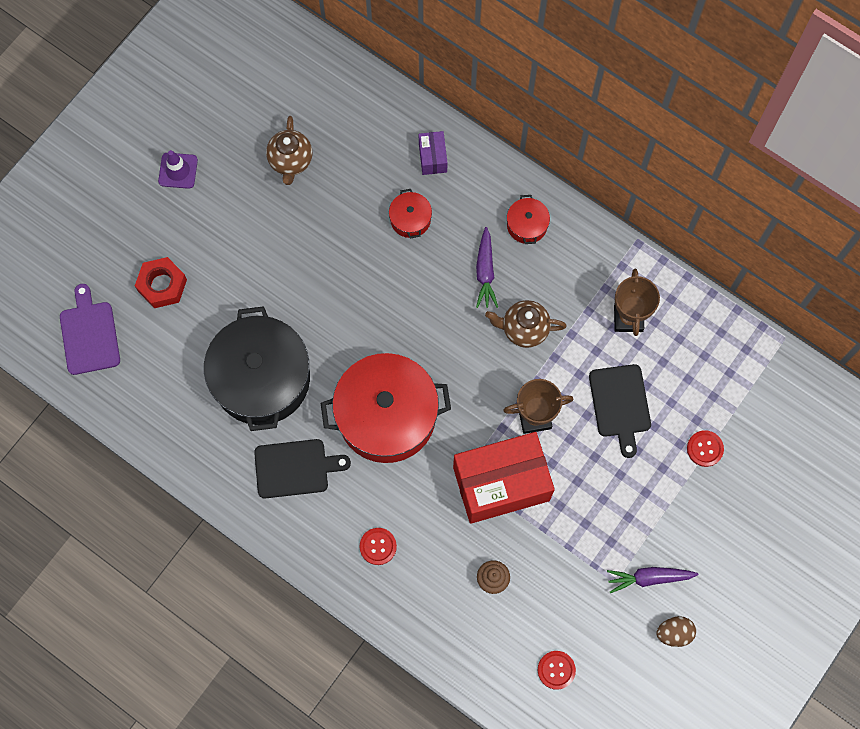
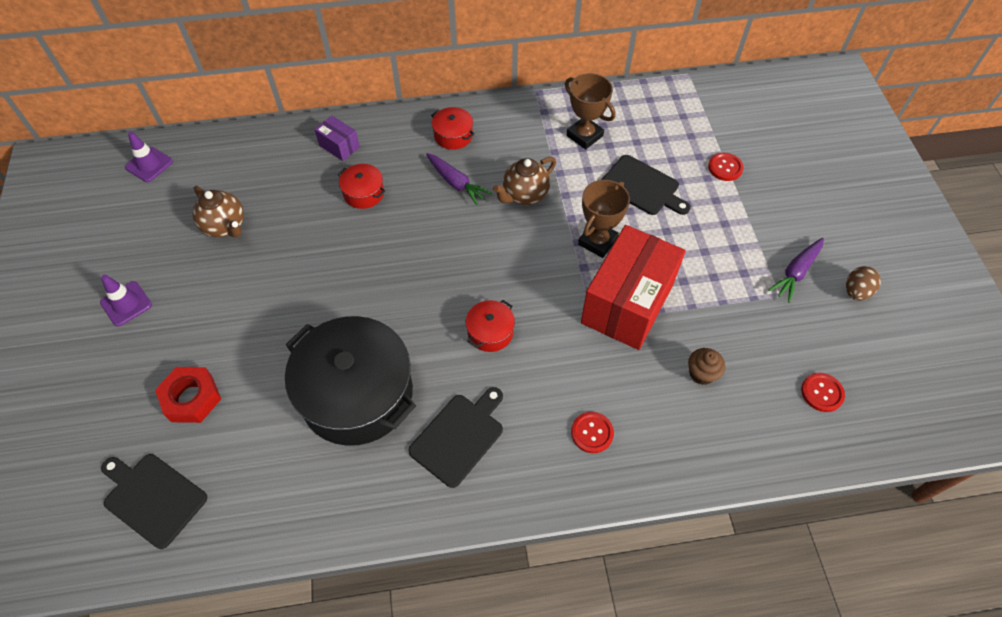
camera: 45 degrees left, 15 degrees down
purple cutting board [60,284,120,375] -> black cutting board [101,454,207,549]
red pot [321,353,451,463] -> red pot [466,300,515,352], size x0.43
none -> purple traffic cone [125,132,173,182]

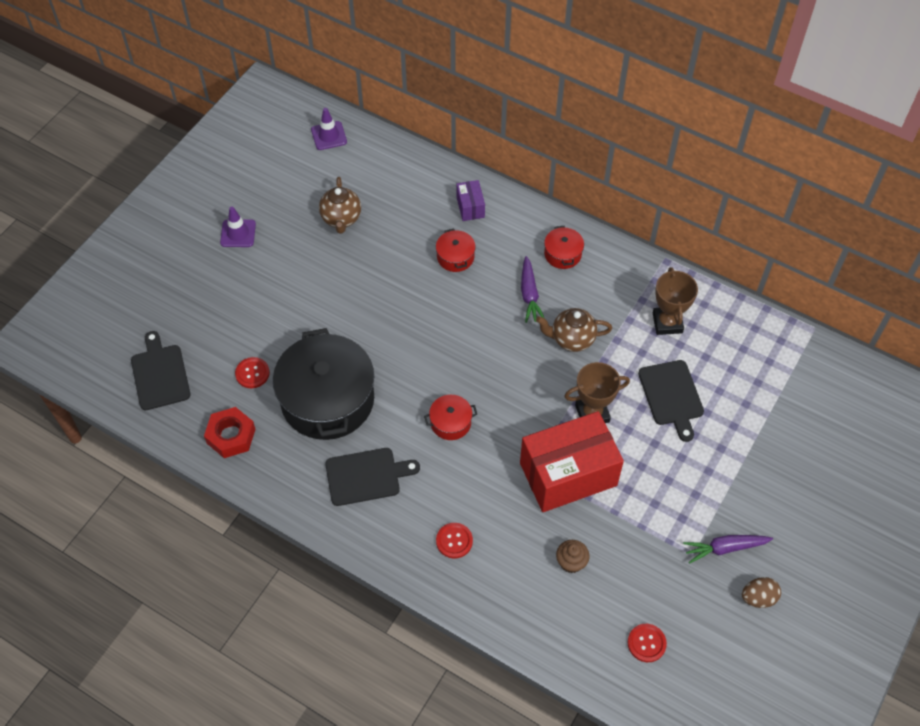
camera: 40 degrees right, 0 degrees up
red nut [155,367,221,423] -> red nut moved to [204,407,255,458]
red button [708,153,744,181] -> red button moved to [235,357,270,388]

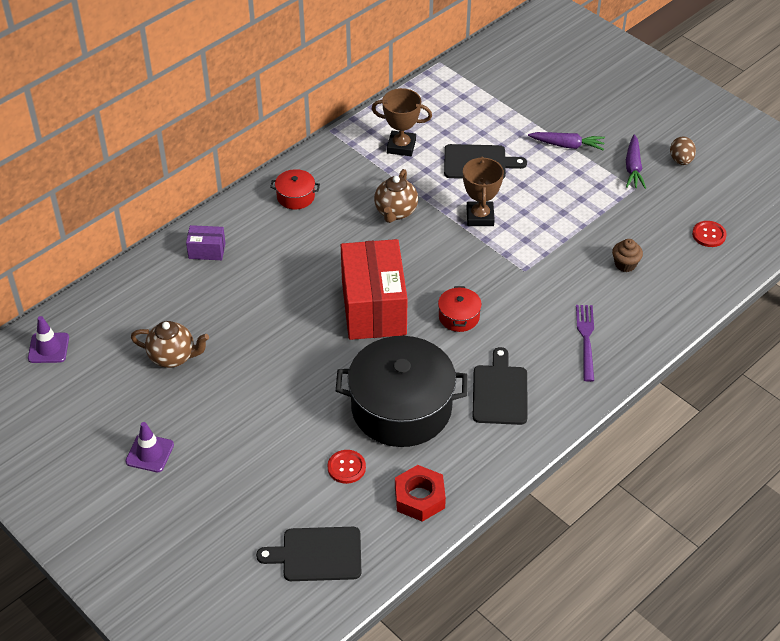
camera: 75 degrees left, 10 degrees down
red pot [436,229,476,272] -> none
red button [436,523,473,558] -> purple fork [576,305,594,382]
red box [520,411,624,512] -> red box moved to [341,239,407,340]
purple carrot [521,256,544,323] -> purple carrot moved to [528,132,605,150]

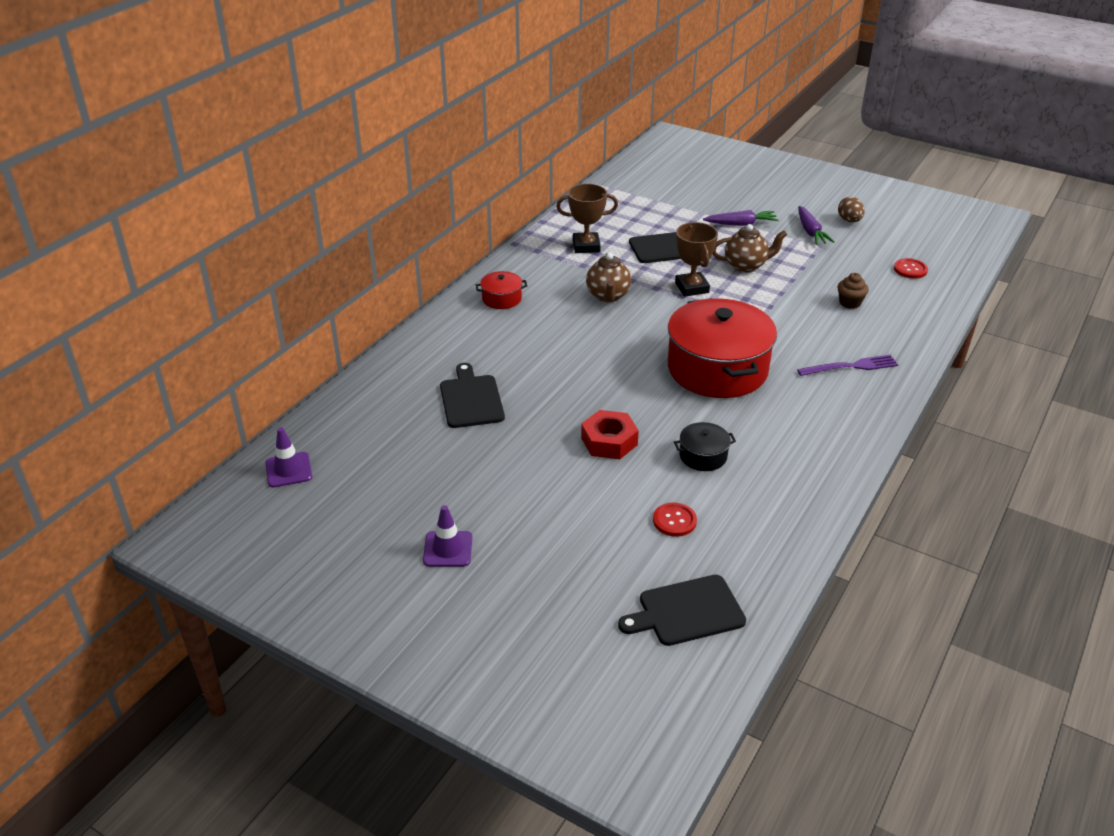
camera: 15 degrees left, 10 degrees down
brown teapot [131,321,209,368] -> brown teapot moved to [712,224,787,273]
purple box [186,225,225,260] -> none
black pot [336,336,468,447] -> black pot [674,422,736,471], size x0.43
red box [341,239,407,340] -> none
red nut [395,465,446,522] -> red nut moved to [581,410,639,459]
red pot [438,286,482,332] -> red pot [668,298,777,398], size x2.32
black cutting board [473,347,528,425] -> black cutting board moved to [440,363,505,428]
purple fork [576,305,594,382] -> purple fork turned 90 degrees clockwise [797,355,898,376]

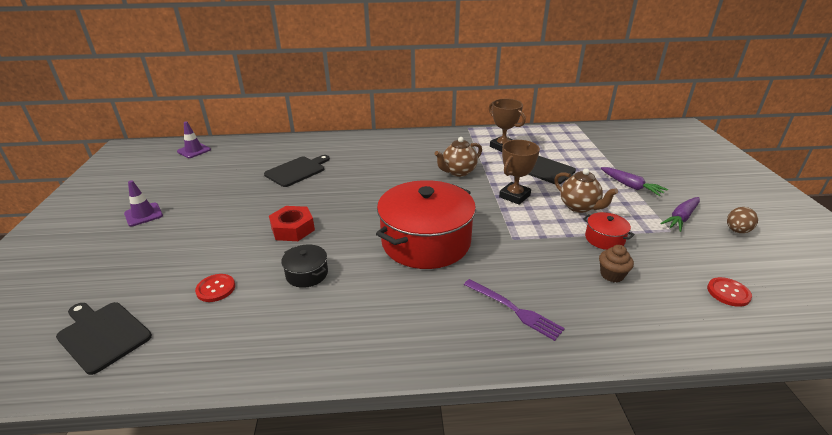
camera: 55 degrees right, 5 degrees down
red pot [476,271,527,309] -> red pot moved to [583,212,635,250]

